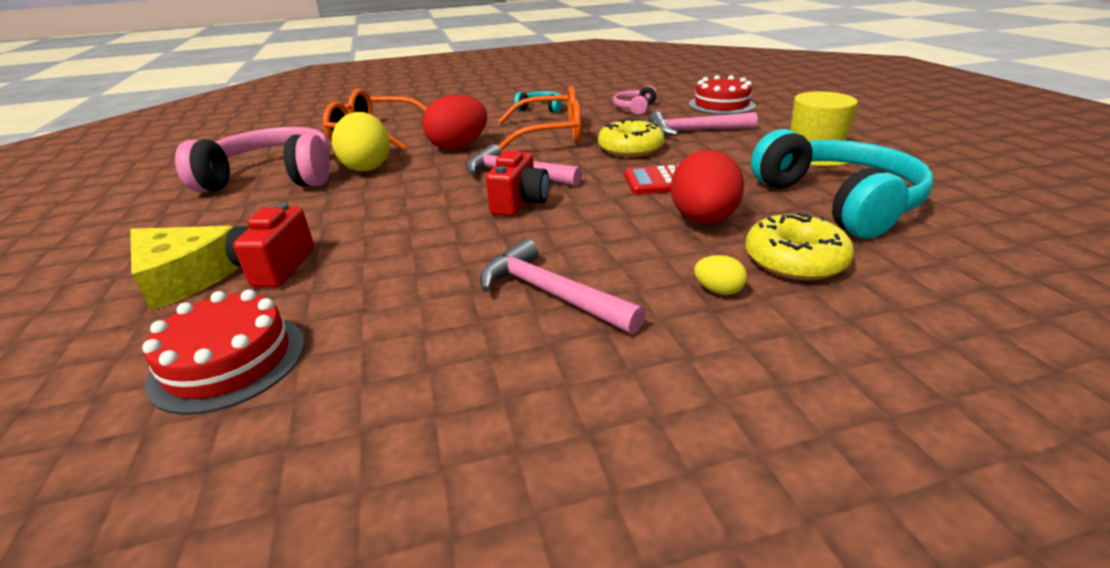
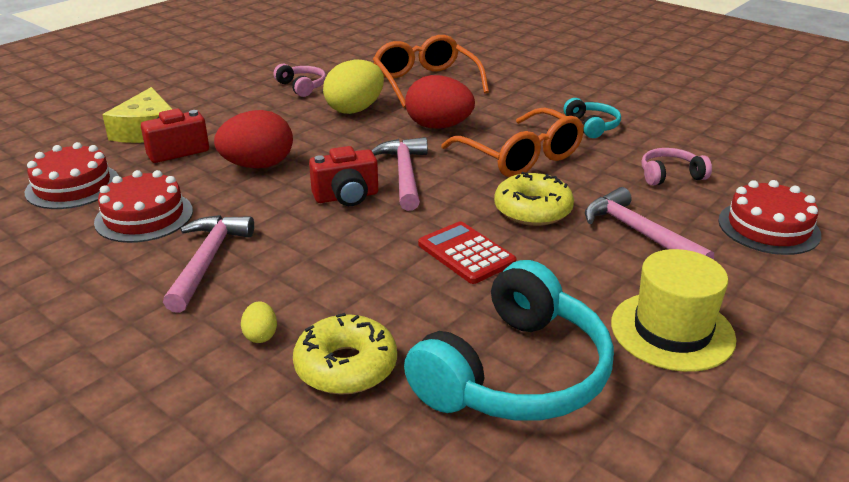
camera: 55 degrees right, 0 degrees up
pink headphones [175,127,330,192] -> pink headphones [273,64,326,97], size x0.47
red egg [671,150,744,224] -> red egg moved to [214,110,293,168]
none -> red cake [94,170,193,243]

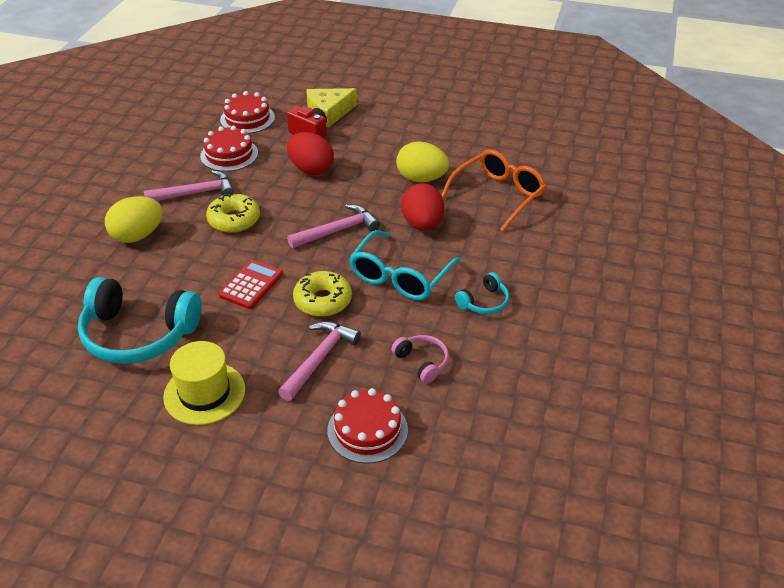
camera: 65 degrees right, 10 degrees up
yellow egg [241,301,277,343] -> yellow egg [105,196,163,243], size x2.23
pink headphones [273,64,326,97] -> none
yellow donut [293,313,397,395] -> yellow donut moved to [206,192,260,233]
red camera [309,146,378,206] -> none
orange glasses [441,108,584,177] -> turquoise glasses [349,230,461,300]

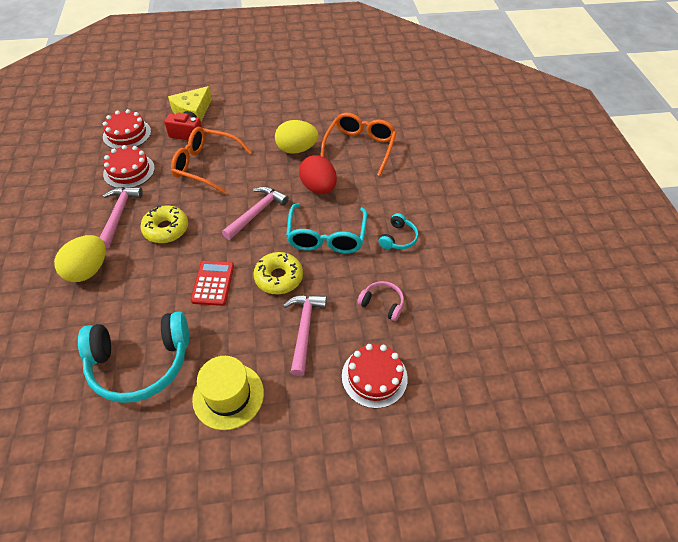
camera: 25 degrees left, 10 degrees up
pink hammer [144,170,235,201] -> pink hammer turned 45 degrees counterclockwise [100,187,143,248]
red egg [287,132,334,175] -> orange glasses [171,127,252,194]

